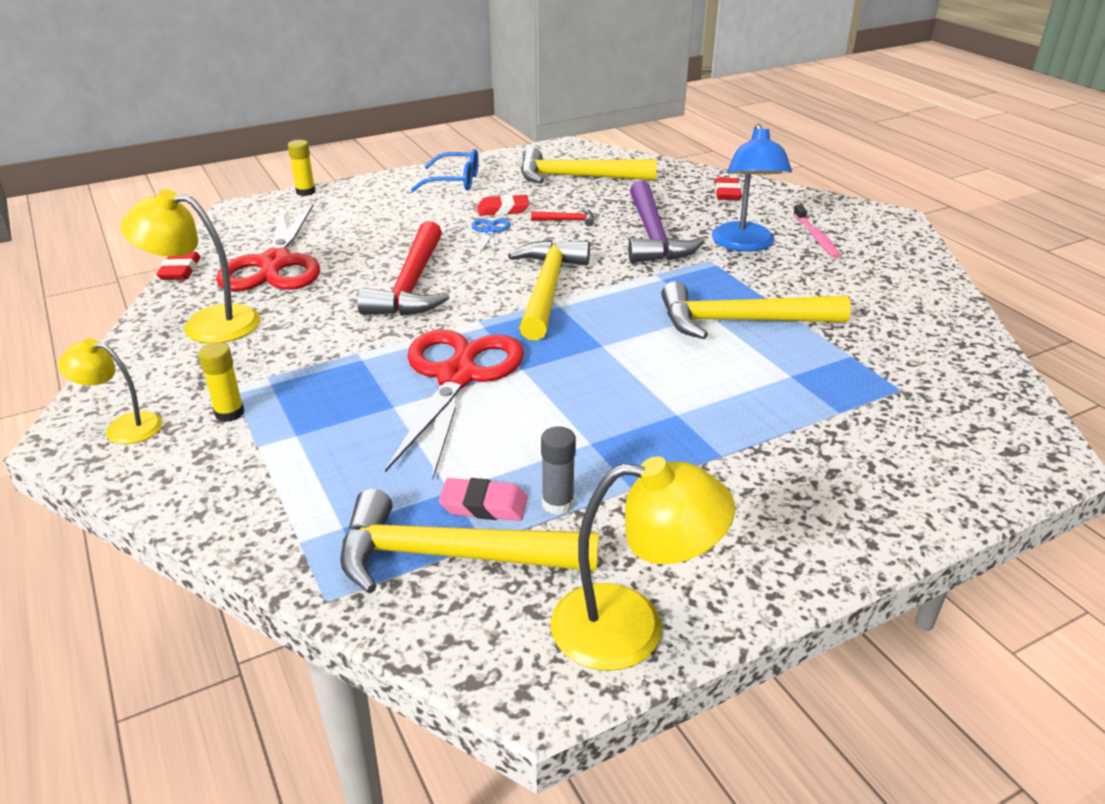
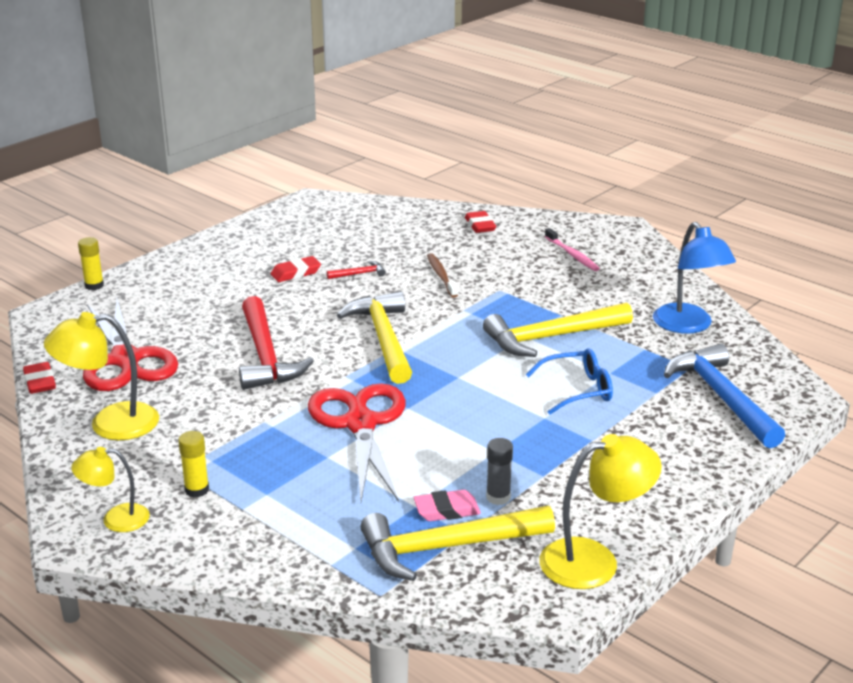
camera: 20 degrees left, 5 degrees down
blue glasses [411,149,479,192] -> blue glasses moved to [526,348,613,415]
blue scissors [472,219,510,254] -> none
yellow hammer [521,147,657,184] -> none
purple hammer [628,181,705,263] -> brown toothbrush [427,253,458,298]
blue lamp [712,124,792,252] -> blue lamp moved to [653,222,736,334]
none -> blue hammer [664,344,785,448]

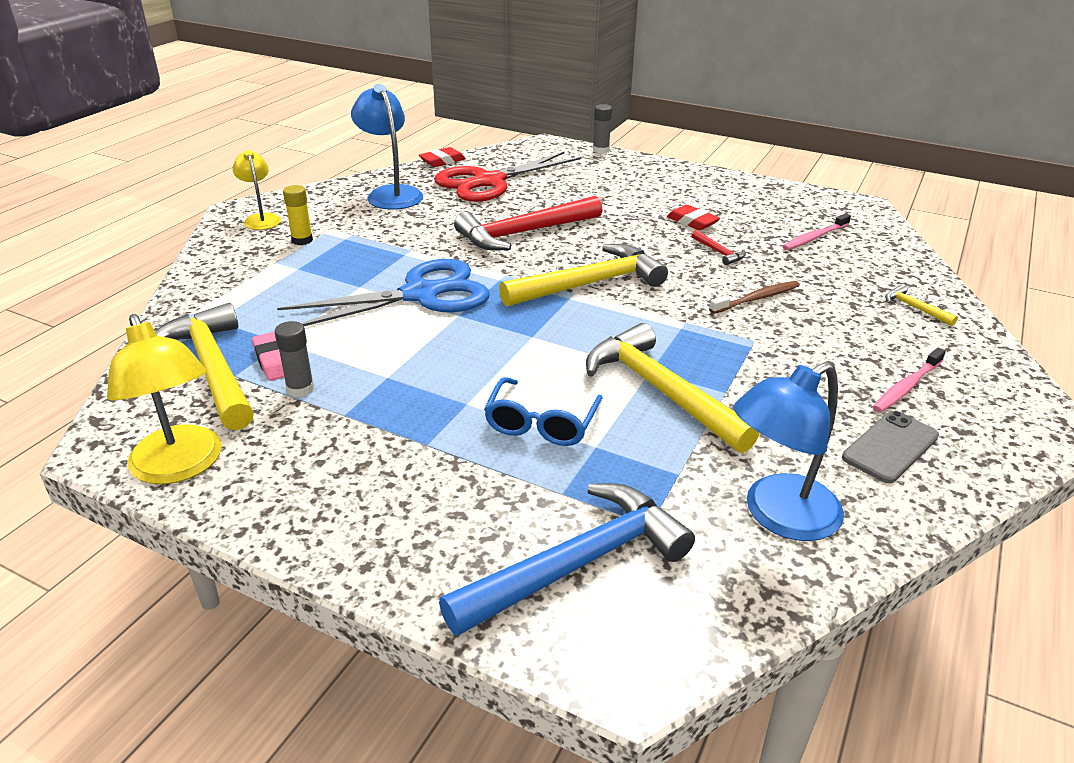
camera: 75 degrees right, 5 degrees up
yellow lamp [44,312,159,440] -> blue lamp [351,84,423,210]
yellow glue stick [78,237,104,290] -> grey glue stick [593,104,612,154]
red scissors [308,383,406,502] -> blue scissors [277,259,490,326]
red eraser [465,211,496,233] -> yellow hammer [885,285,958,326]
blue glasses [526,348,613,415] -> blue glasses turned 45 degrees clockwise [484,377,603,446]
none -> pink toothbrush [782,213,851,250]
none -> grey phone [842,411,939,483]

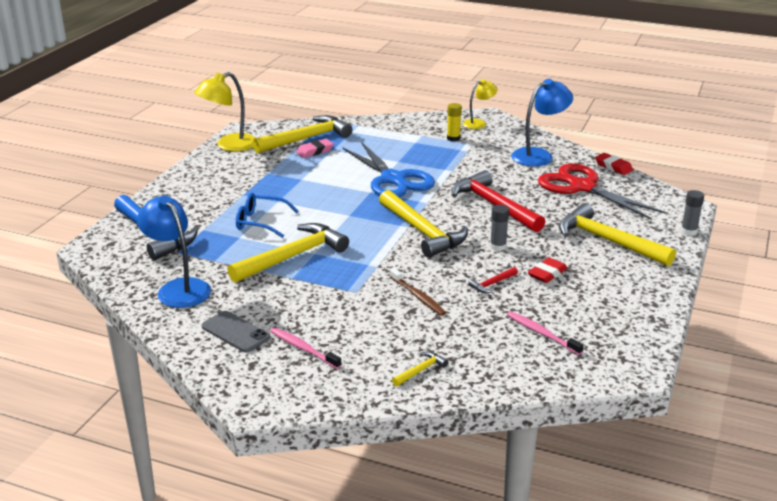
camera: 85 degrees right, 5 degrees down
grey glue stick [275,321,314,397] -> grey glue stick moved to [490,205,509,251]
none -> yellow hammer [559,203,676,266]

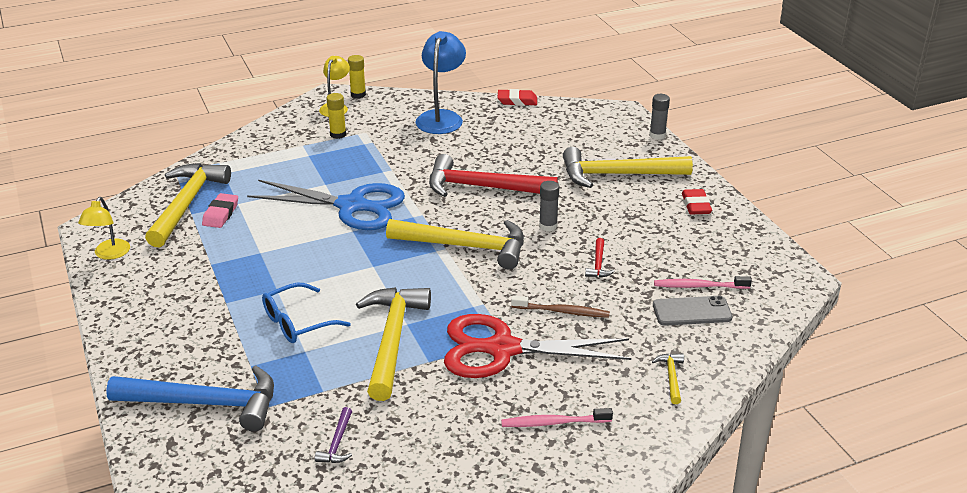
camera: 45 degrees left, 5 degrees up
blue lamp [137,196,211,308] -> purple hammer [314,407,352,463]
yellow lamp [194,72,255,152] -> yellow lamp [78,197,130,260], size x0.62
grey phone [202,311,270,352] -> grey phone moved to [653,296,733,326]
red eraser [528,258,567,283] -> red eraser moved to [682,189,712,215]
red scissors [538,163,665,220] -> red scissors moved to [444,314,631,378]
none -> yellow glue stick [348,55,366,98]

